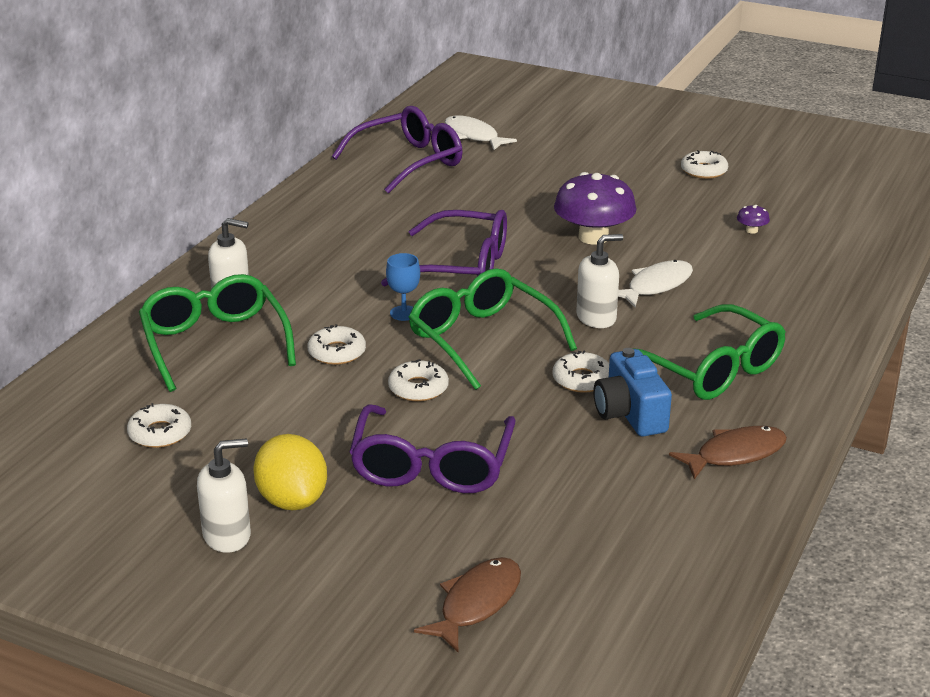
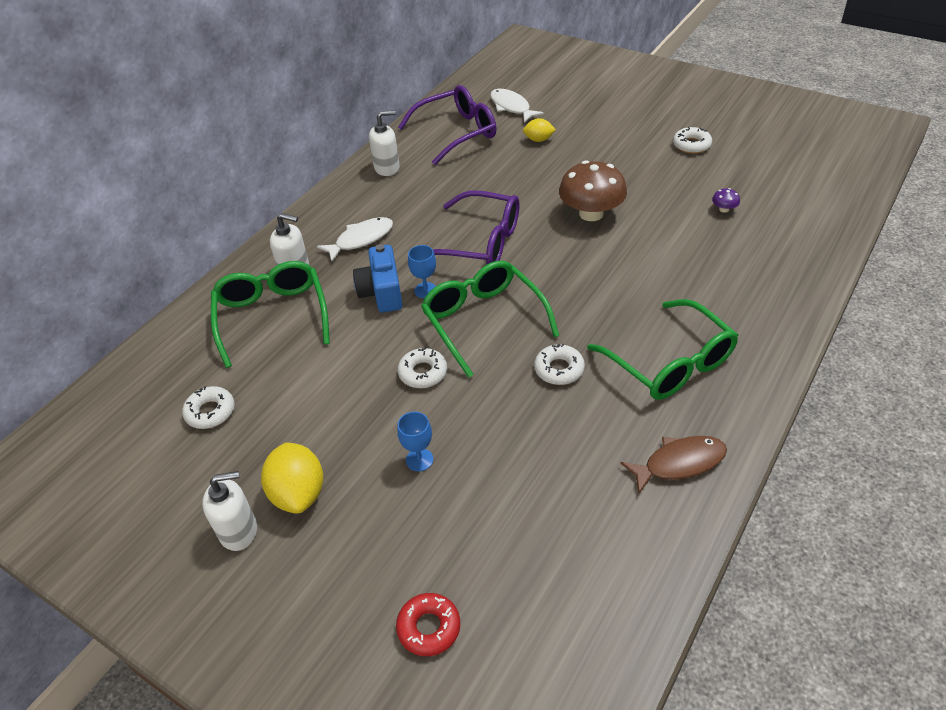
camera: 10 degrees right, 15 degrees up
white donut [308,324,366,365] -> none
purple glasses [350,404,516,493] -> blue goblet [397,411,433,472]
brown fish [414,557,521,652] -> red donut [396,593,460,656]
purple mushroom [554,172,636,245] -> brown mushroom [559,160,627,221]
white soap dispenser [576,234,623,328] -> white soap dispenser moved to [369,110,400,176]
blue camera [594,348,672,437] -> blue camera moved to [353,244,403,313]
white fish [618,260,693,307] -> white fish moved to [317,217,393,262]
none -> yellow lemon [523,118,556,142]

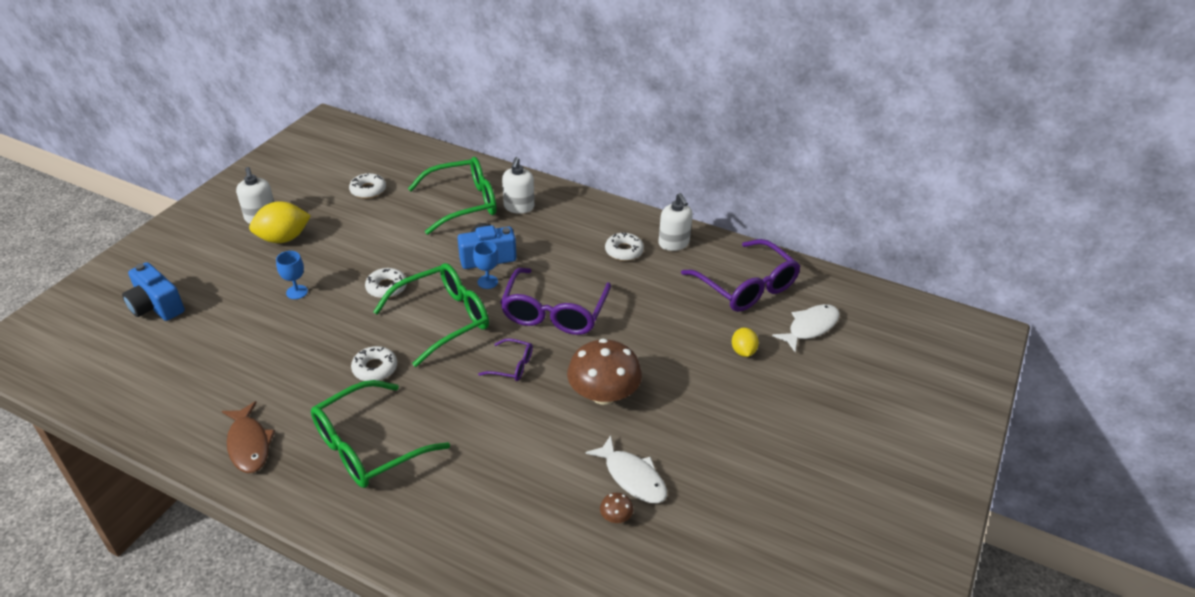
camera: 80 degrees right, 5 degrees down
white fish [317,217,393,262] -> white fish moved to [585,435,667,503]
red donut [396,593,460,656] -> blue camera [122,262,185,321]
white donut [673,127,712,154] -> white donut moved to [605,232,644,261]
purple mushroom [712,188,740,213] -> brown mushroom [600,493,633,523]
none -> purple glasses [478,338,533,381]

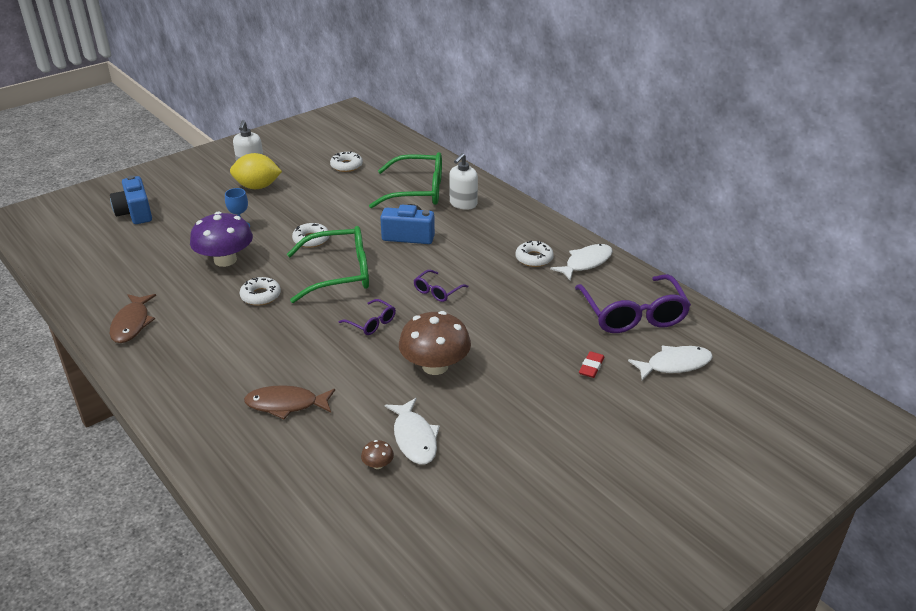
camera: 25 degrees right, 5 degrees down
green glasses [311,380,450,488] -> none
blue goblet [473,241,499,289] -> none
purple glasses [500,268,611,335] -> purple glasses [414,270,468,302], size x0.47
white soap dispenser [658,193,693,251] -> white fish [550,244,613,280]
yellow lemon [732,328,759,357] -> red eraser [579,351,604,378]
none -> purple mushroom [190,211,253,267]
none -> brown fish [244,385,335,419]

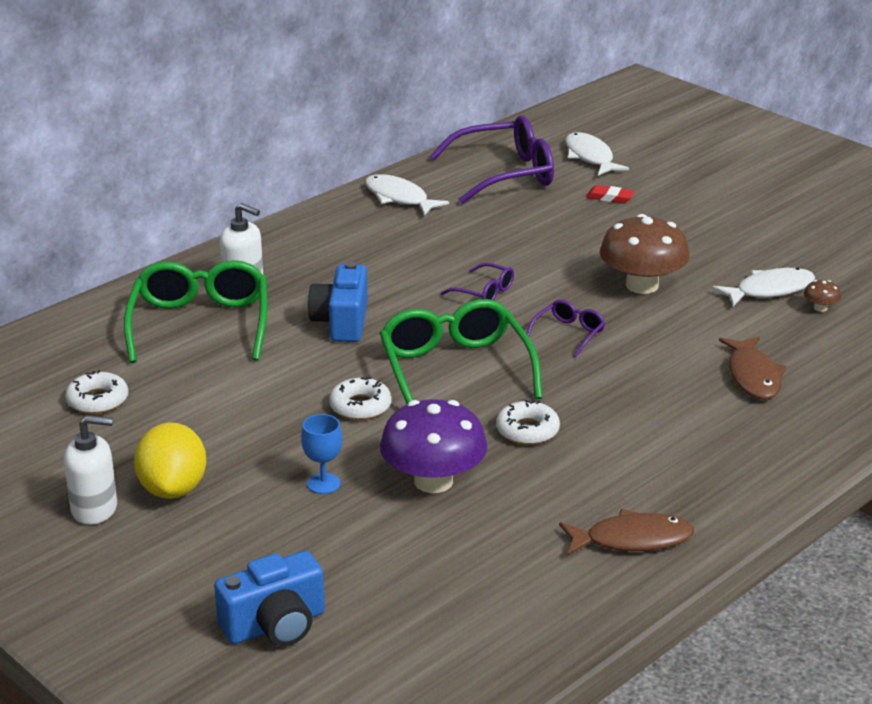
camera: 95 degrees left, 5 degrees down
white donut [516,240,554,267] -> none

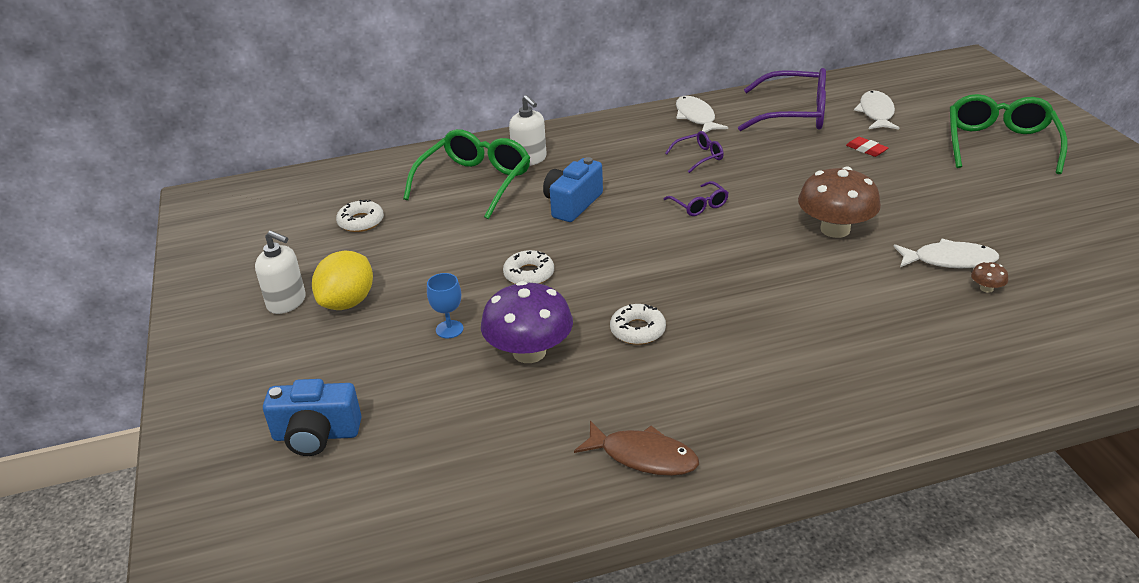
camera: 30 degrees right, 5 degrees up
green glasses [380,299,542,404] -> green glasses moved to [950,94,1068,174]
purple glasses [527,299,605,357] -> purple glasses moved to [665,131,724,173]
brown fish [719,336,787,400] -> none

